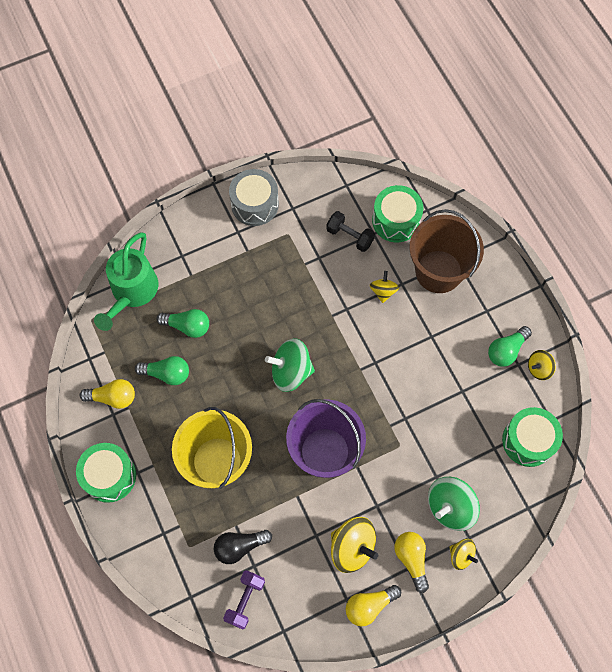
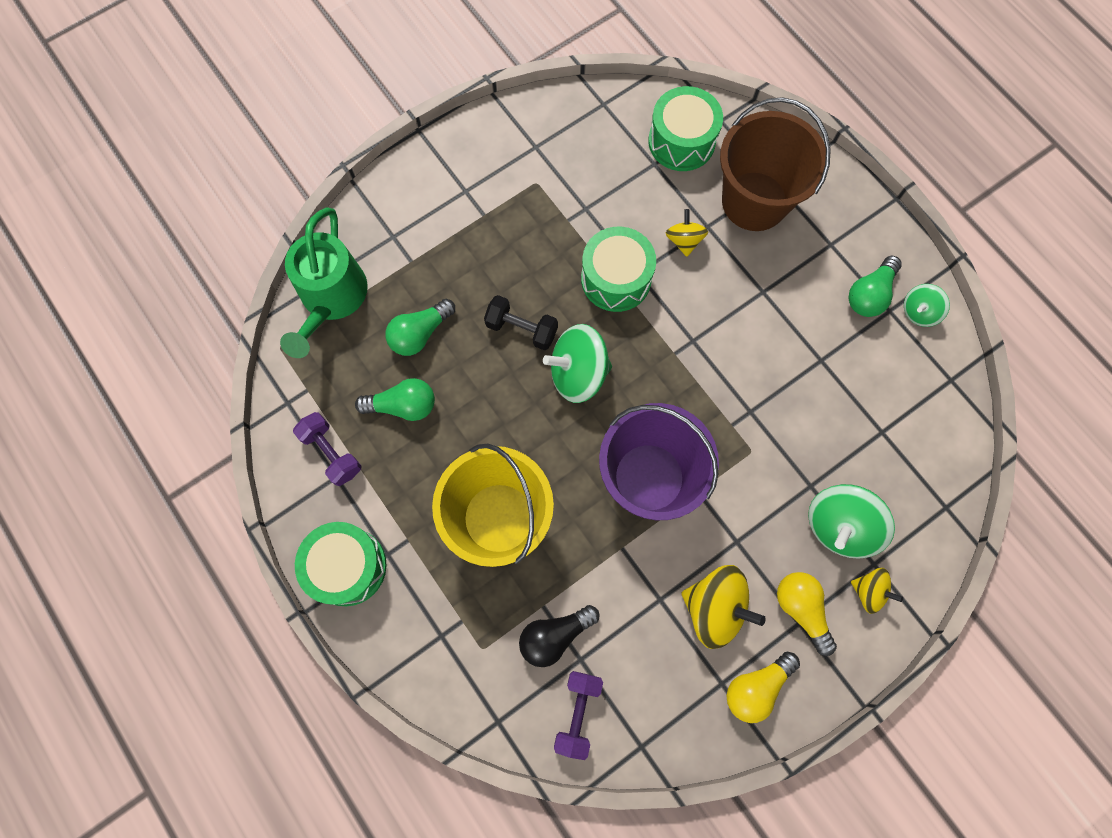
camera: 10 degrees left, 5 degrees up
yellow light bulb [80,379,135,409] -> purple dumbbell [293,412,361,486]
green light bulb [156,309,209,338] -> green light bulb turned 135 degrees clockwise [385,299,455,356]
grey drum [229,169,279,226] -> none
black dumbbell [326,211,375,252] -> black dumbbell moved to [484,295,558,350]
green drum [502,407,563,467] -> green drum moved to [581,227,656,312]
yellow spinning top [528,350,556,380] -> green spinning top [904,284,950,327]

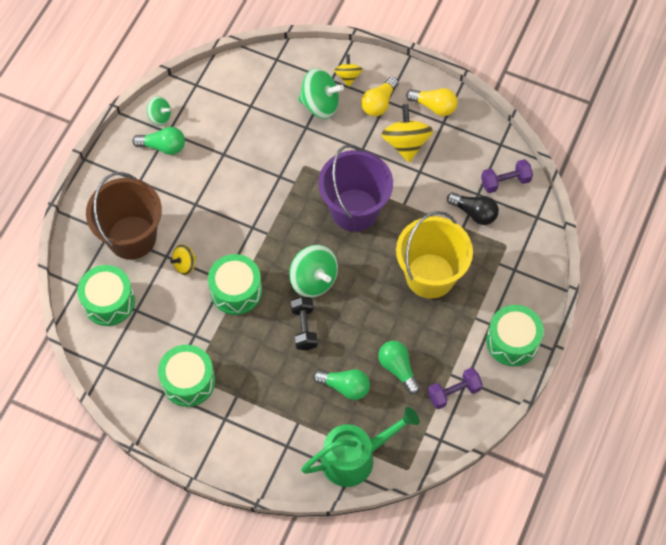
camera: 120 degrees left, 10 degrees down
purple dumbbell [293,412,361,486] -> purple dumbbell turned 45 degrees clockwise [428,367,483,409]
none -> green drum [158,345,215,407]

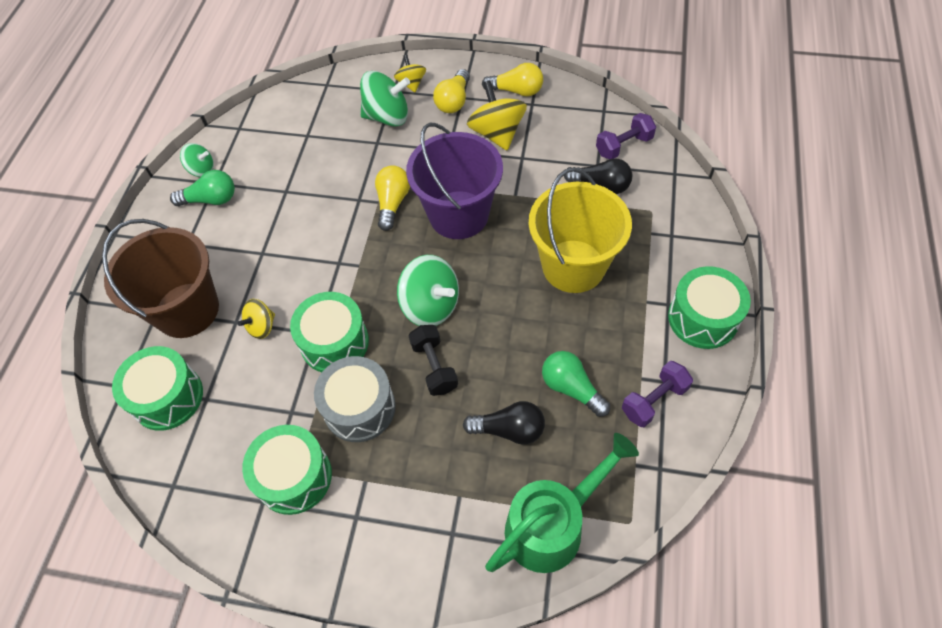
camera: 10 degrees left, 5 degrees down
green light bulb [313,369,370,400] -> black light bulb [463,401,545,445]
none -> grey drum [314,356,396,442]
none -> yellow light bulb [375,165,410,231]

